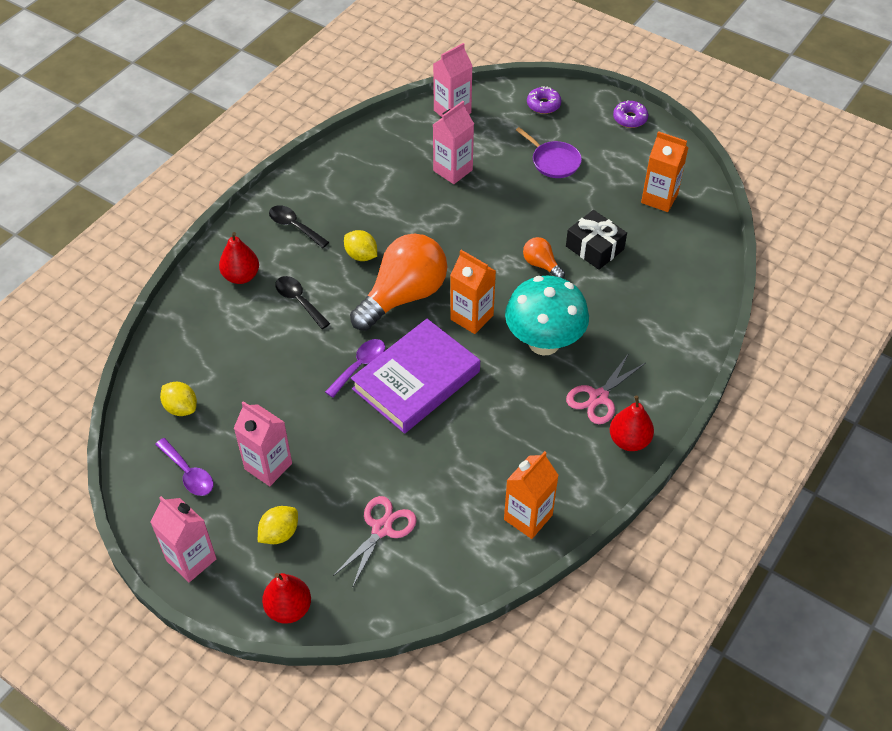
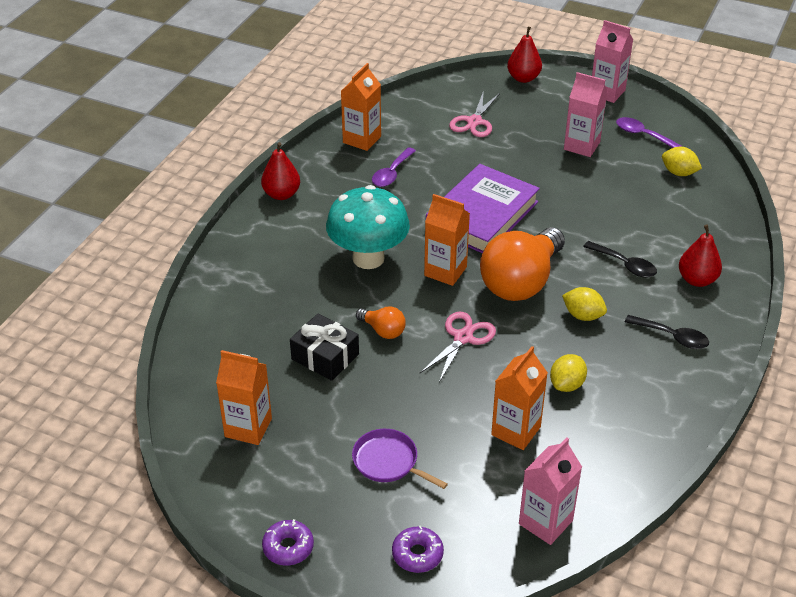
camera: 170 degrees right, 10 degrees down
yellow lemon [258,506,298,544] -> yellow lemon moved to [550,354,587,392]
purple spoon [325,339,385,398] -> purple spoon moved to [372,147,416,187]
pink carton [433,101,474,184] -> orange carton [491,346,548,450]
pink scissors [566,353,645,424] -> pink scissors moved to [420,312,496,382]

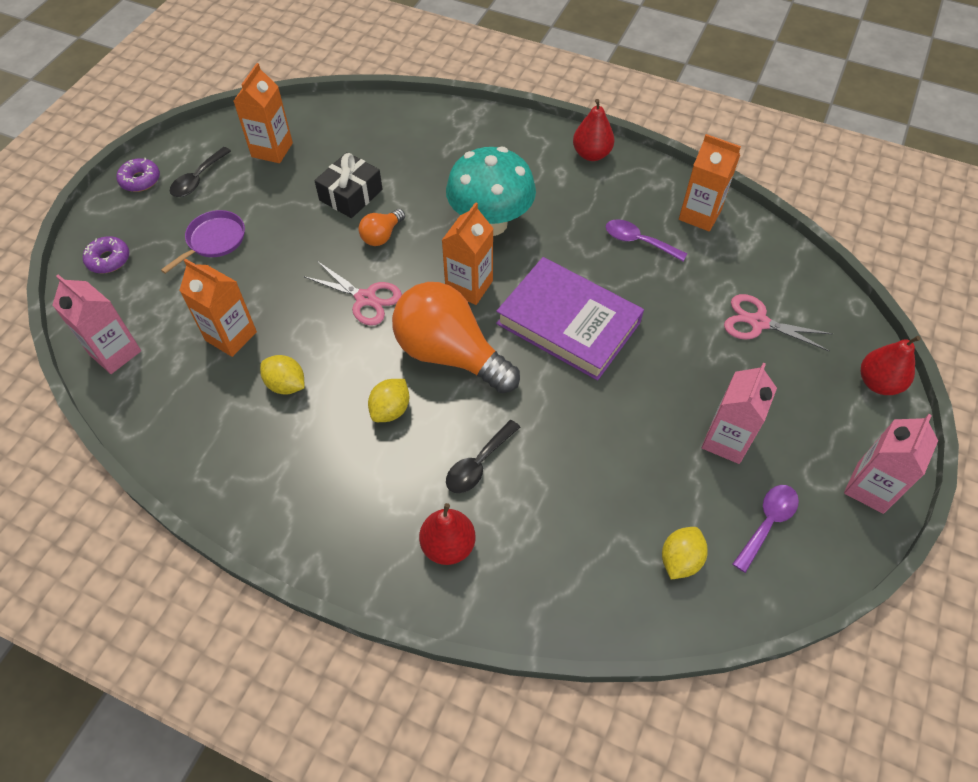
camera: 90 degrees right, 15 degrees up
black spoon [625,315,709,349] -> black spoon moved to [170,147,231,197]

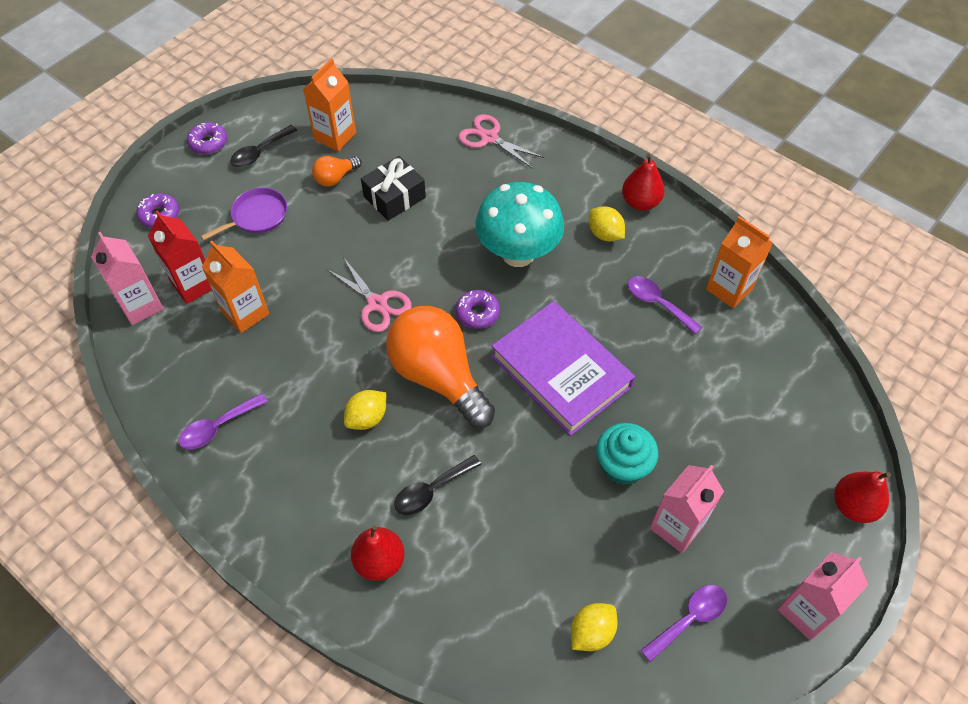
camera: 15 degrees right, 0 degrees up
yellow lemon [260,355,305,395] -> yellow lemon moved to [589,206,625,241]
orange light bulb [359,209,405,246] -> orange light bulb moved to [312,156,362,187]
orange carton [442,202,494,305] -> purple donut [455,290,500,329]
pink scissors [724,294,833,351] -> pink scissors moved to [458,114,544,169]
none -> red carton [148,210,212,304]
none -> purple spoon [178,393,268,450]
none -> turquoise cupcake [596,423,658,485]

